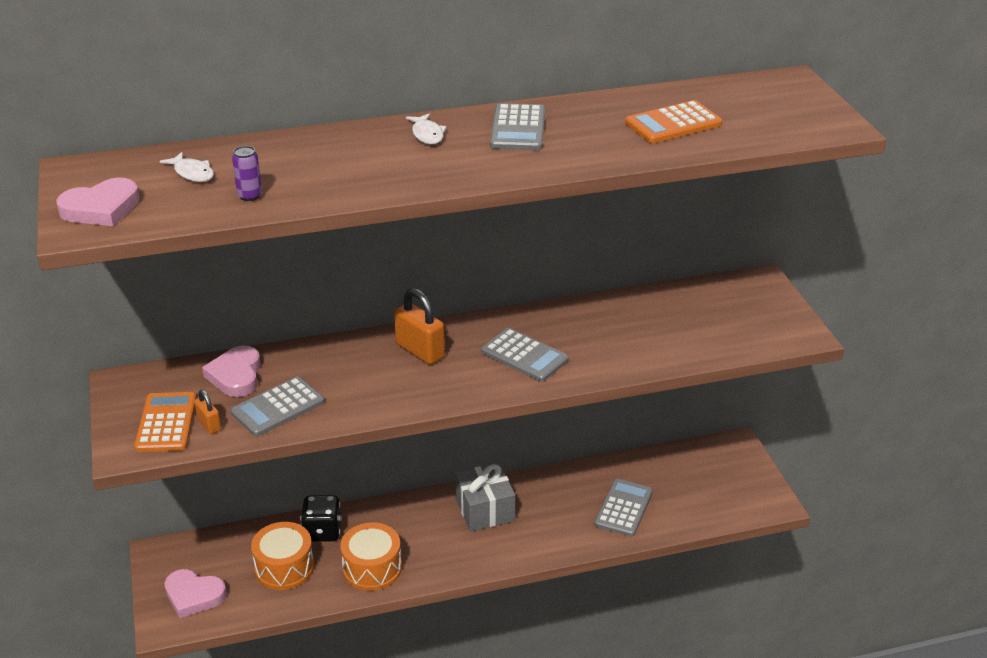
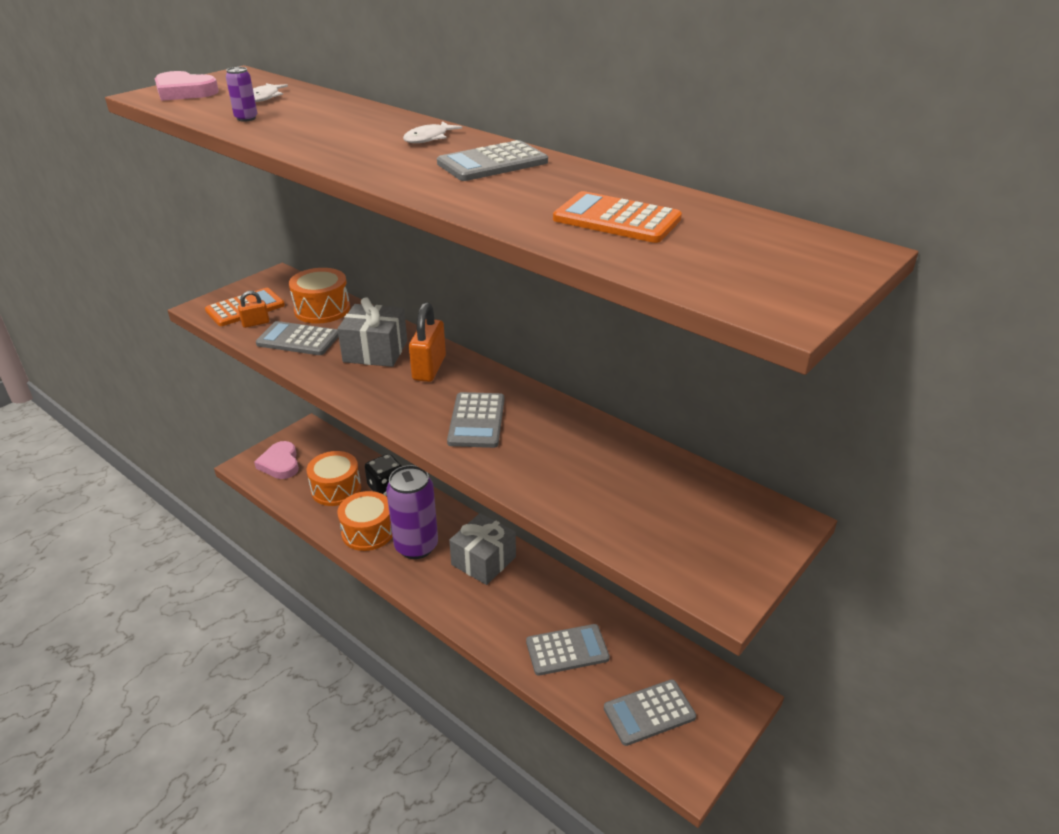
camera: 55 degrees right, 0 degrees up
orange padlock [194,389,221,434] -> orange padlock turned 45 degrees clockwise [238,291,269,328]
pink heart [202,345,261,397] -> orange drum [289,268,350,324]
none -> grey gift [337,297,407,367]
none -> purple can [386,465,438,559]
none -> grey calculator [604,679,696,746]

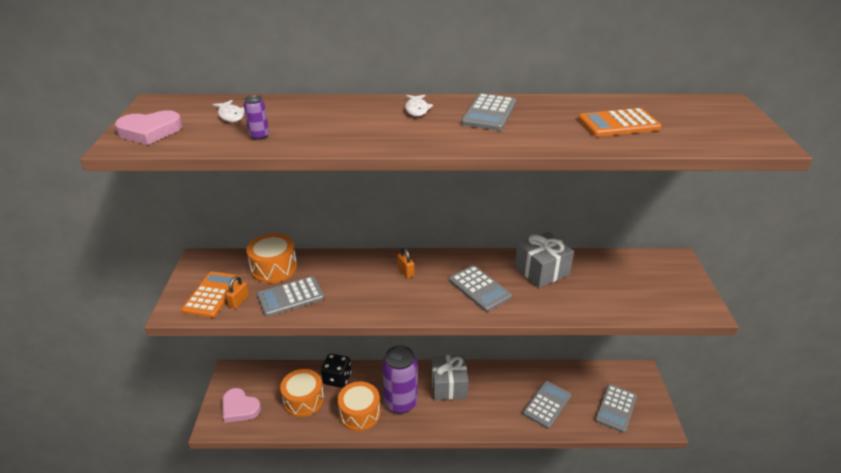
camera: 40 degrees left, 0 degrees up
grey gift [337,297,407,367] -> grey gift moved to [515,232,574,288]
orange padlock [409,302,446,382] -> orange padlock [397,247,414,278], size x0.55

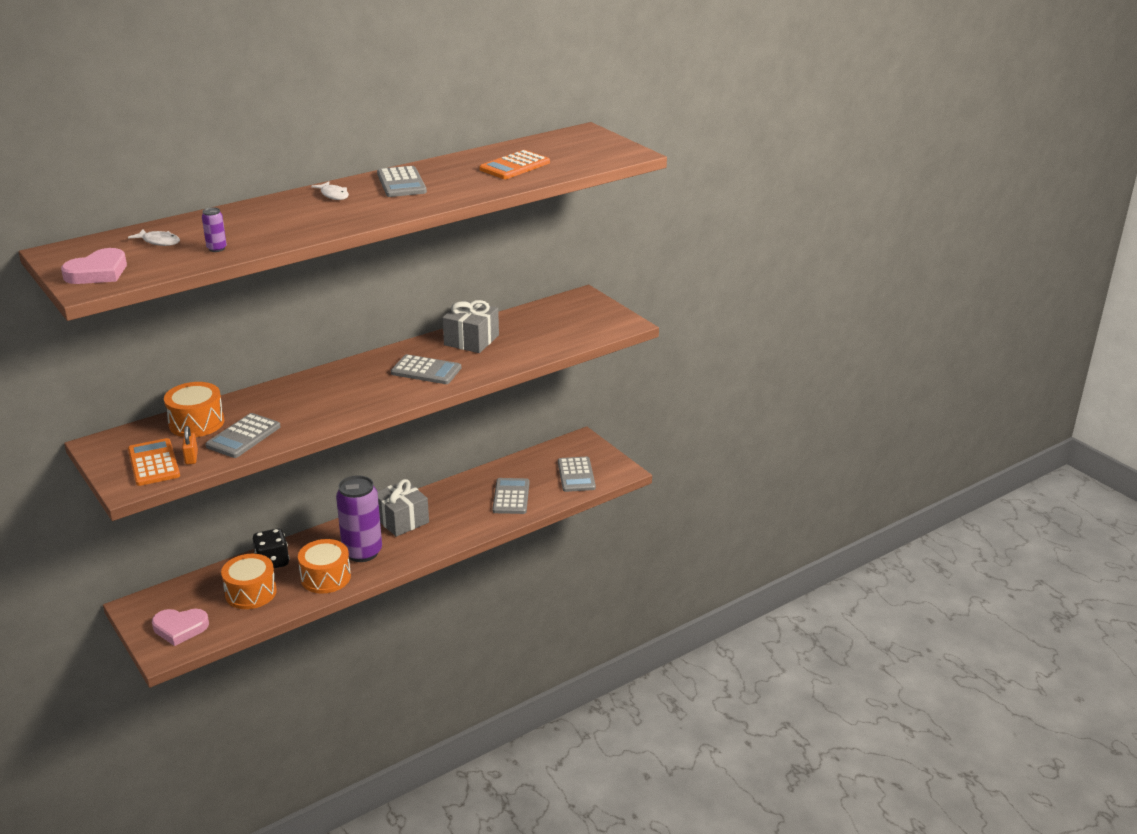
camera: 35 degrees left, 5 degrees down
orange padlock [397,247,414,278] -> none

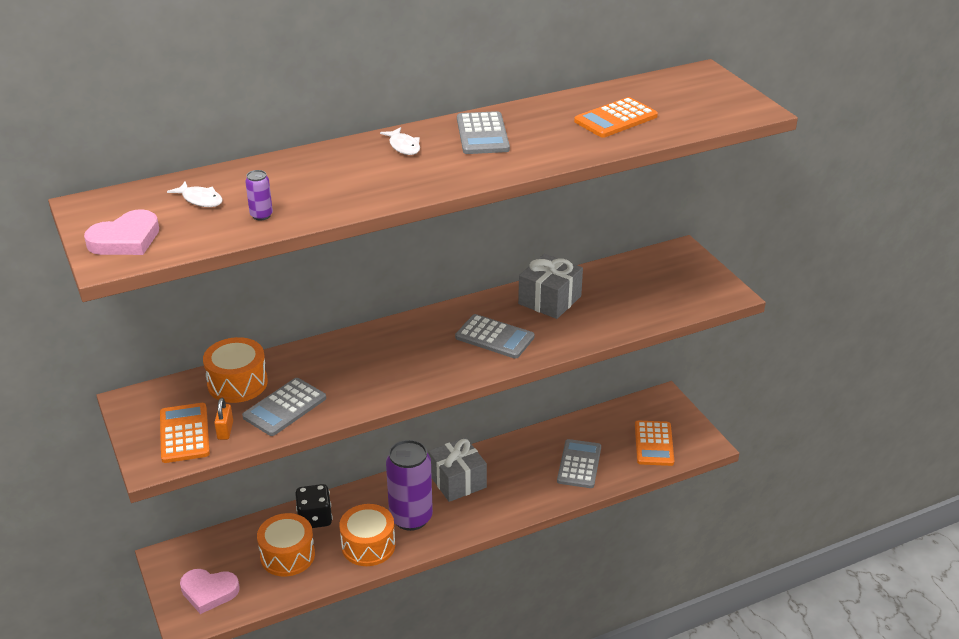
camera: 10 degrees right, 5 degrees up
grey calculator [558,457,596,492] -> orange calculator [635,420,674,466]

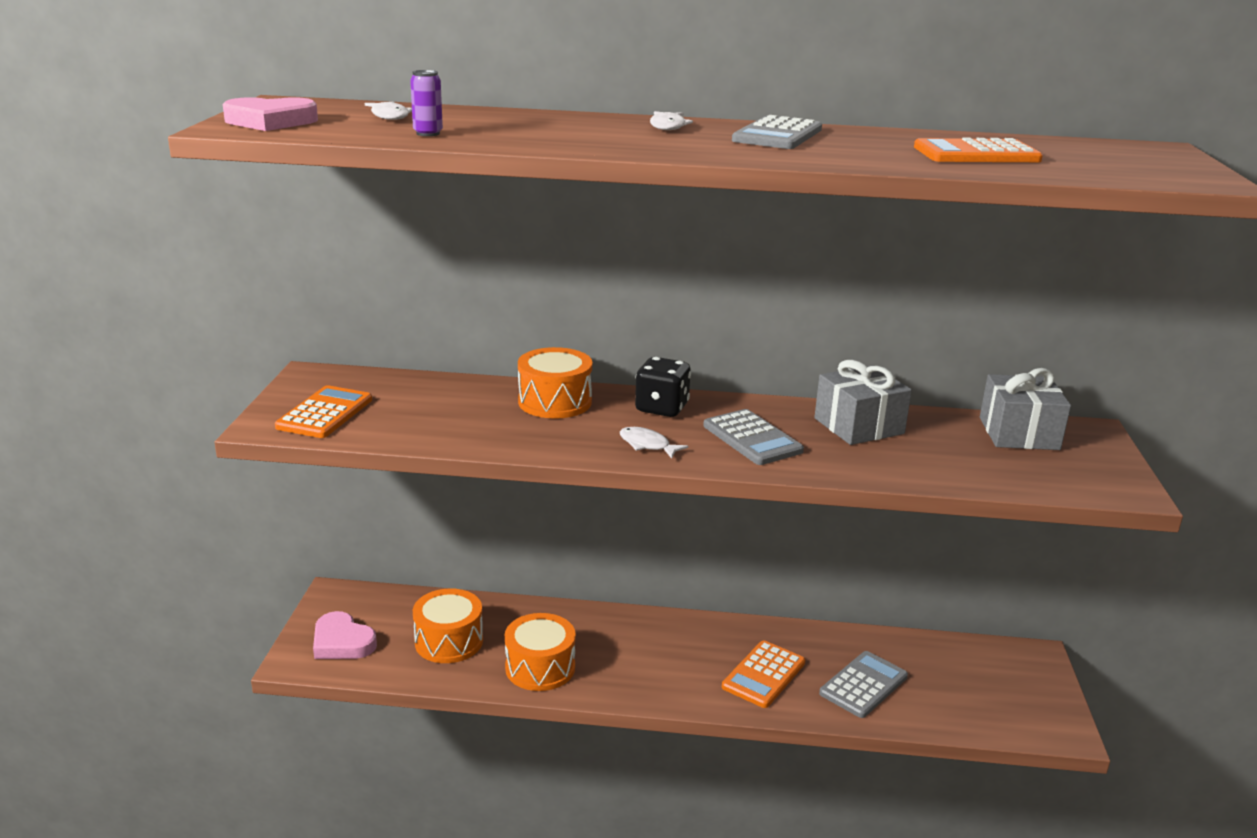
camera: 30 degrees right, 10 degrees down
orange drum [203,337,268,403] -> orange drum moved to [518,347,592,419]
orange padlock [214,398,233,440] -> none
grey calculator [242,378,326,436] -> none
black dice [295,484,333,528] -> black dice moved to [635,357,691,417]
purple can [386,440,433,531] -> none
grey gift [428,437,487,502] -> grey gift moved to [980,368,1071,450]
orange calculator [635,420,674,466] -> orange calculator moved to [722,640,805,708]
none -> white fish [620,427,688,459]

